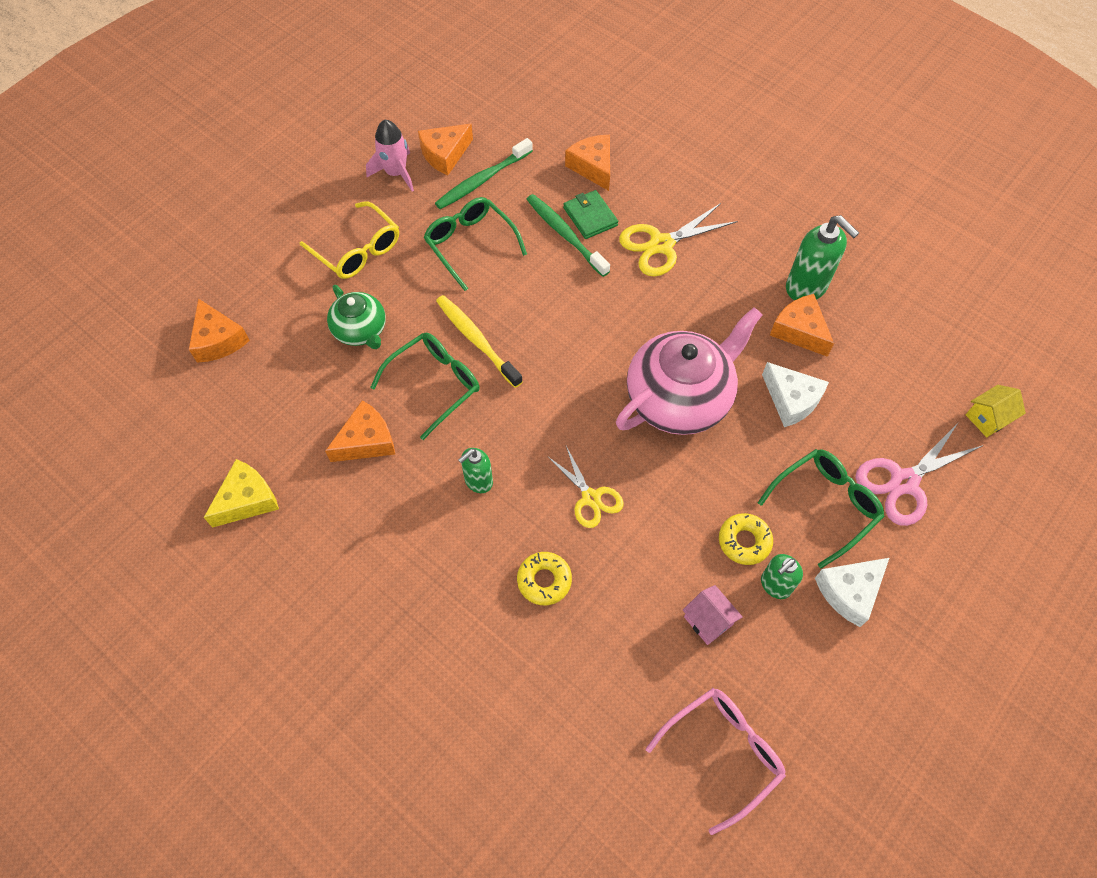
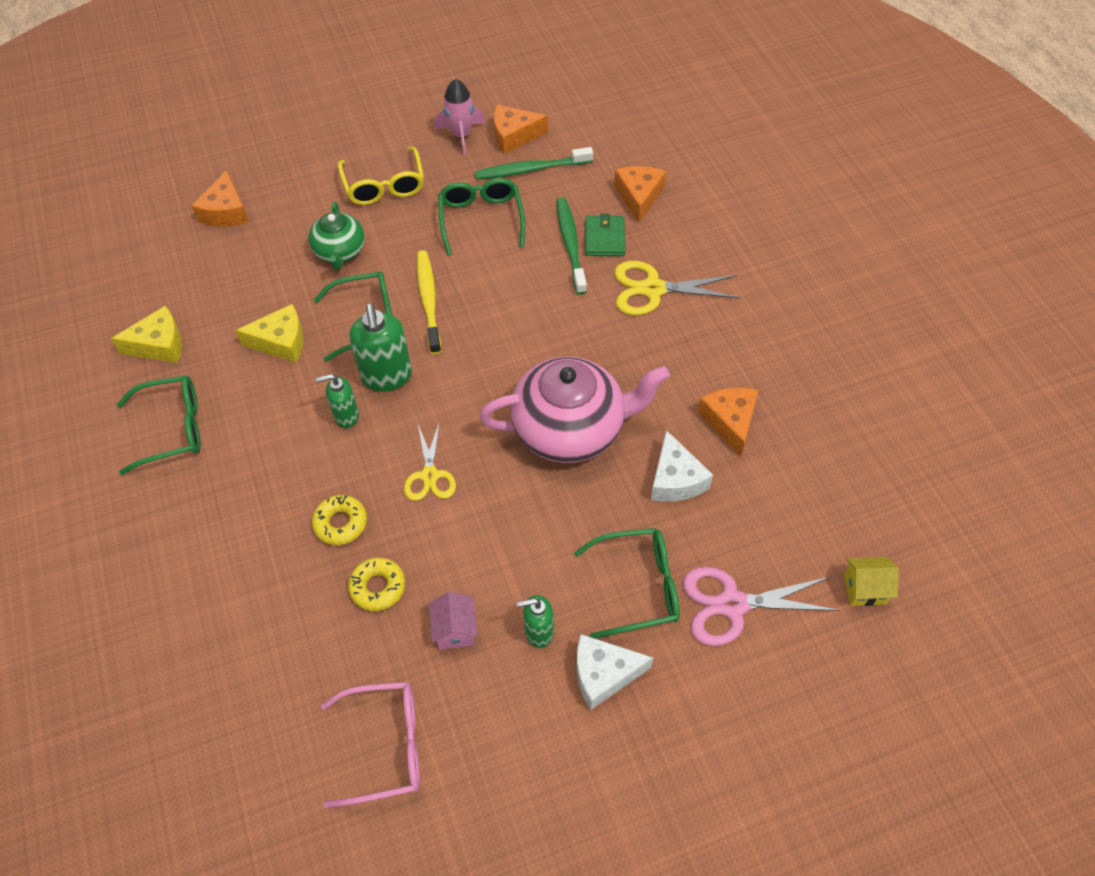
camera: 30 degrees right, 5 degrees down
orange cheese [325,400,395,462] -> yellow cheese [235,304,303,363]
yellow donut [719,513,773,565] -> yellow donut moved to [348,558,405,611]
green soap dispenser [786,215,859,300] -> green soap dispenser moved to [349,304,412,392]
none -> green glasses [117,375,201,475]

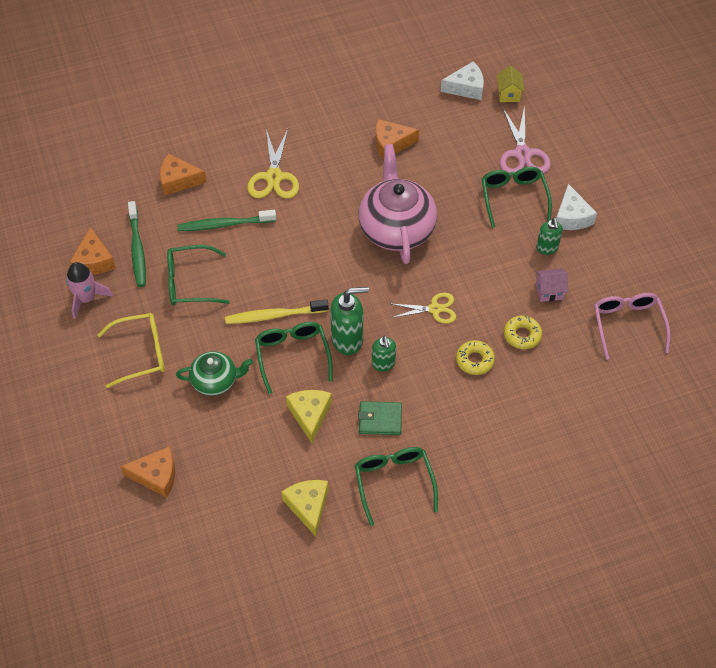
camera: 90 degrees left, 0 degrees up
green wallet [585,214,625,256] -> green wallet moved to [358,401,402,435]
white cheese [651,430,713,502] -> white cheese moved to [441,61,484,100]

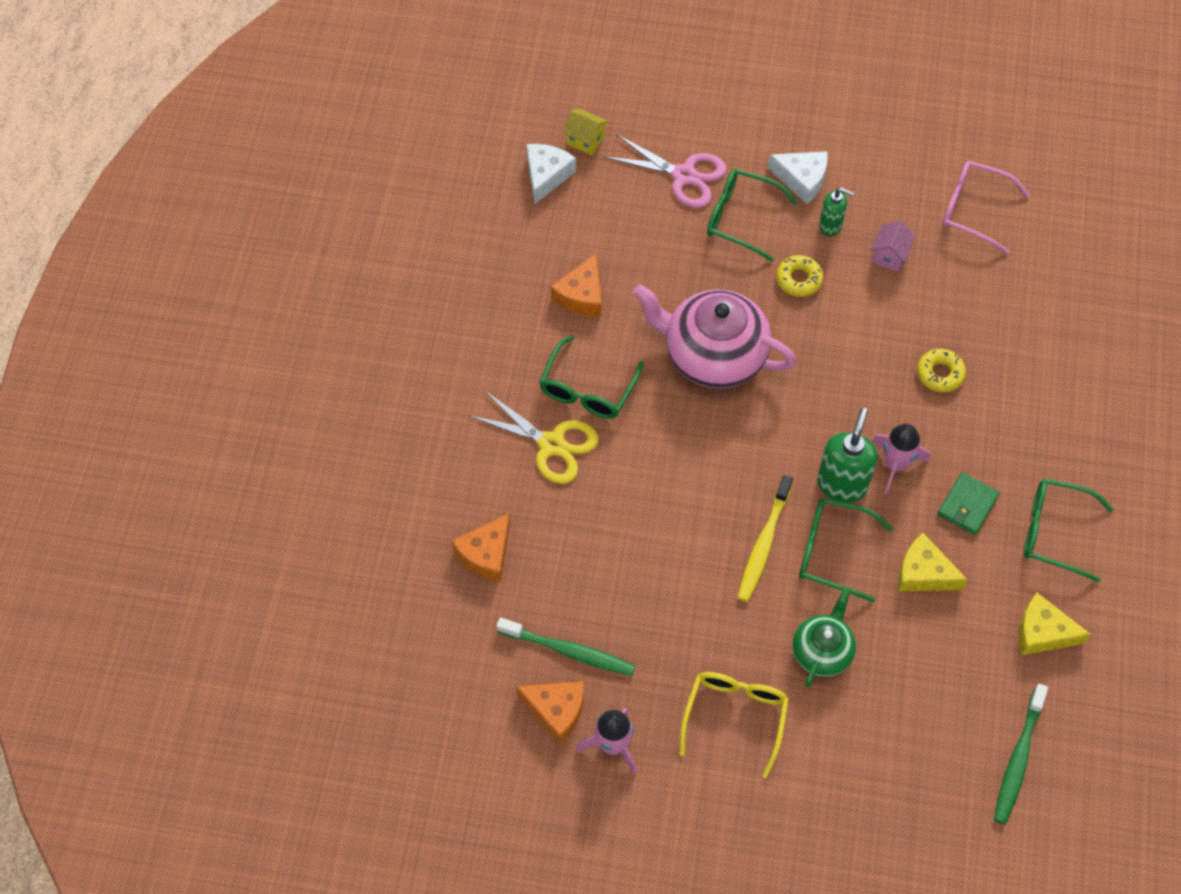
camera: 60 degrees left, 5 degrees up
orange cheese [120,446,175,498] -> none
green glasses [167,245,230,305] -> green glasses moved to [539,335,644,419]
green toothbrush [177,210,276,231] -> green toothbrush moved to [994,684,1048,824]
green soap dispenser [372,335,396,371] -> pink rocket [872,424,930,494]
yellow scissors [391,293,456,324] -> none
yellow donut [504,315,542,349] -> yellow donut moved to [776,255,823,297]

